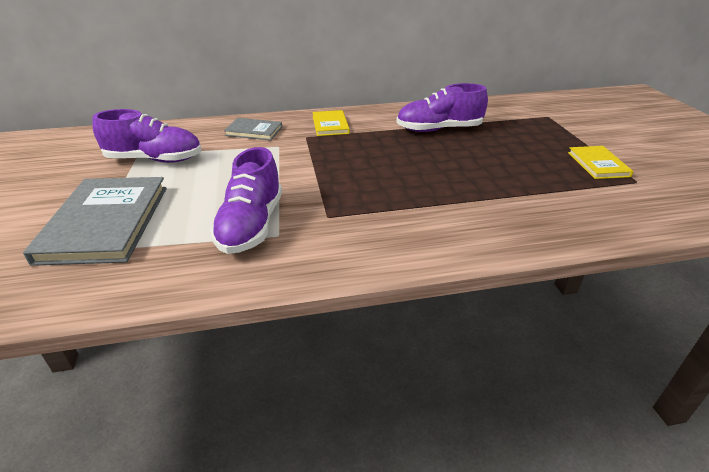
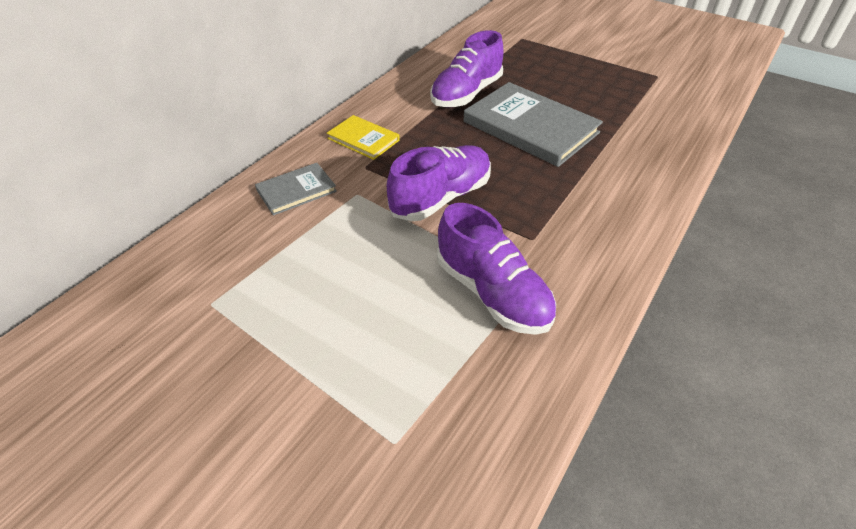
camera: 45 degrees left, 10 degrees up
grey book [23,177,167,266] -> grey book moved to [464,82,603,167]
purple shoe [92,109,201,163] -> purple shoe moved to [387,145,491,221]
yellow book [568,146,634,179] -> none

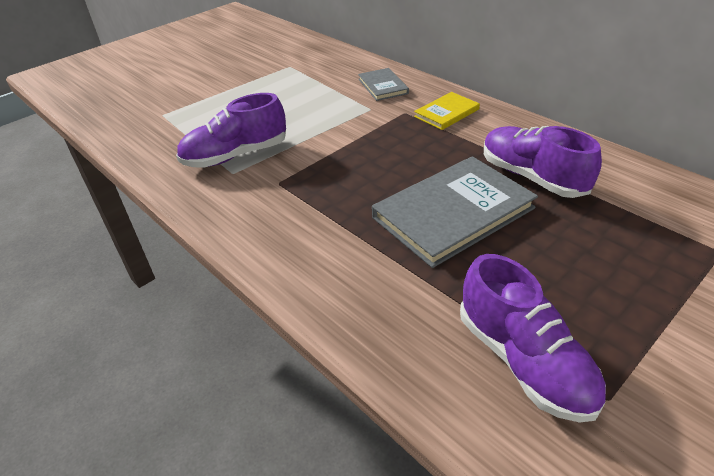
camera: 105 degrees right, 5 degrees down
purple shoe [387,145,491,221] -> purple shoe moved to [460,254,606,423]

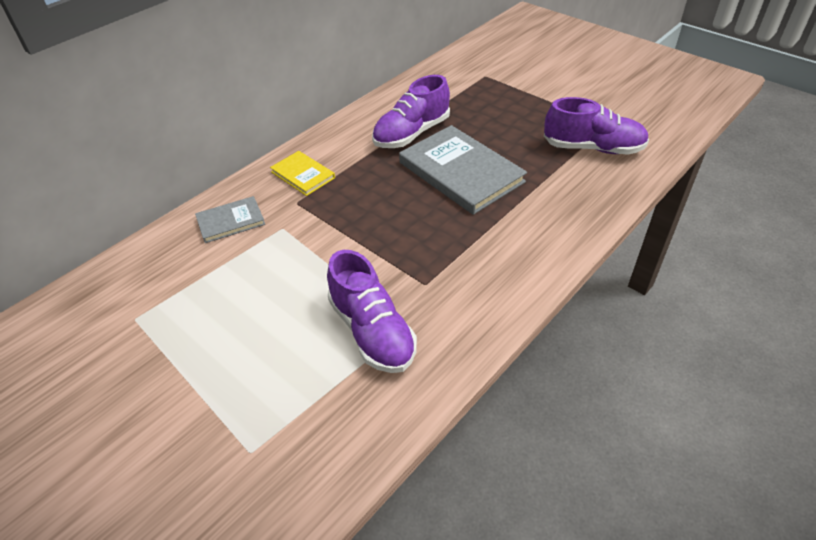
camera: 95 degrees left, 5 degrees up
purple shoe [460,254,606,423] -> purple shoe turned 45 degrees clockwise [544,97,649,155]

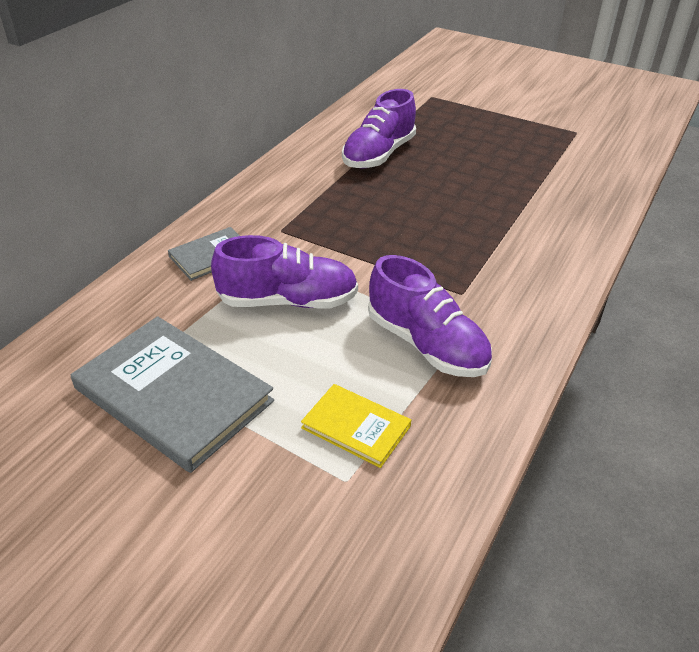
camera: 15 degrees left, 5 degrees down
yellow book [270,151,335,196] -> yellow book moved to [301,384,411,468]
grey book [399,125,527,215] -> grey book moved to [71,316,274,473]
purple shoe [544,97,649,155] -> purple shoe moved to [211,235,358,308]

